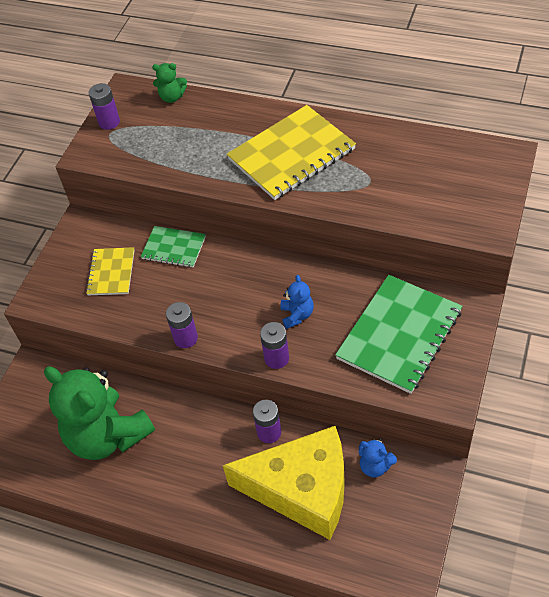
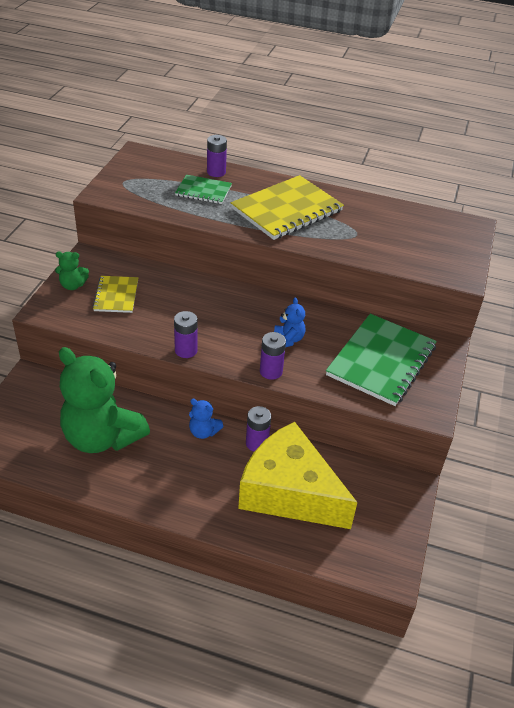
camera: 10 degrees left, 10 degrees down
purple battery [89,83,120,130] -> purple battery moved to [207,135,227,177]
green notebook [141,226,206,268] -> green notebook moved to [175,175,232,204]
green teddy bear [152,63,187,103] -> green teddy bear moved to [55,252,89,290]
yellow cheese [223,426,345,540] -> yellow cheese turned 150 degrees counterclockwise [238,422,357,529]
blue teddy bear [359,439,397,477] -> blue teddy bear moved to [189,399,224,439]

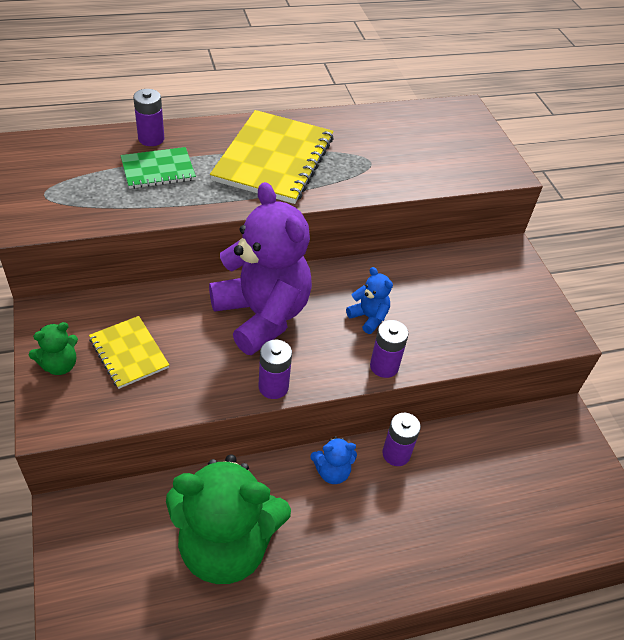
camera: 35 degrees left, 5 degrees up
yellow cheese [238,422,357,529] -> none
green notebook [326,314,437,406] -> none
none -> purple teddy bear [209,182,312,355]

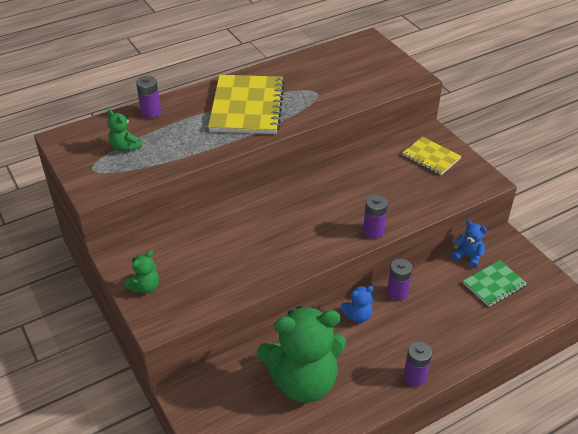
camera: 10 degrees left, 5 degrees down
yellow notebook [89,316,169,389] -> yellow notebook moved to [402,137,461,175]
green notebook [121,147,196,189] -> green notebook moved to [463,260,527,307]
purple teddy bear [209,182,312,355] -> none
purple battery [259,340,292,399] -> purple battery moved to [404,341,432,387]
blue teddy bear [346,267,393,334] -> blue teddy bear moved to [452,220,487,268]
none -> green teddy bear [108,109,143,152]

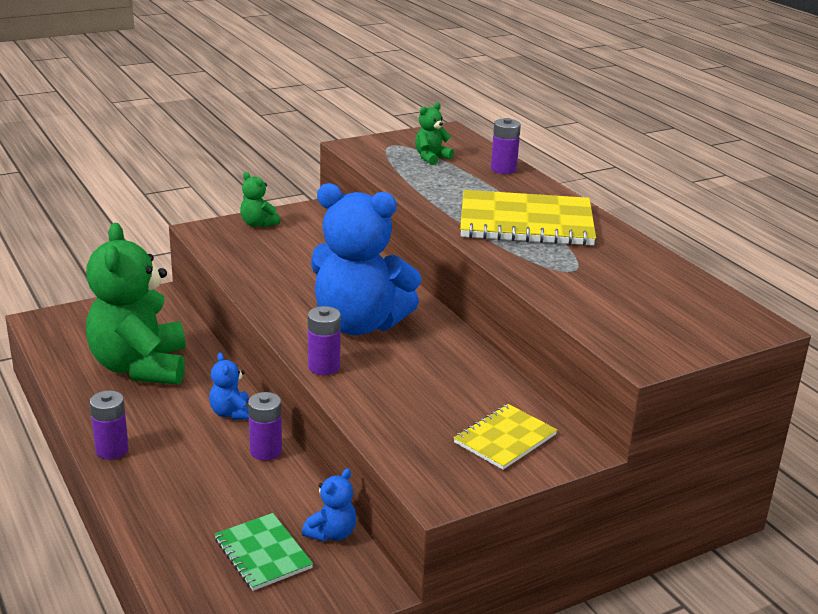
camera: 90 degrees right, 15 degrees down
none -> blue teddy bear [311,183,421,335]

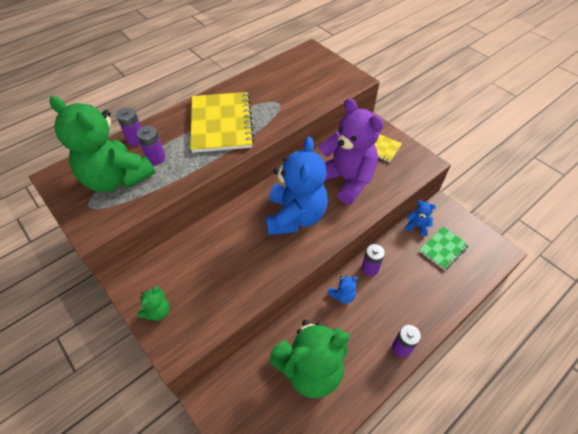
camera: 100 degrees left, 25 degrees up
purple battery [308,306,341,375] -> purple battery moved to [137,126,165,165]
green teddy bear [415,103,454,165] -> green teddy bear [50,96,155,192], size x2.39
none -> purple teddy bear [319,98,384,205]

